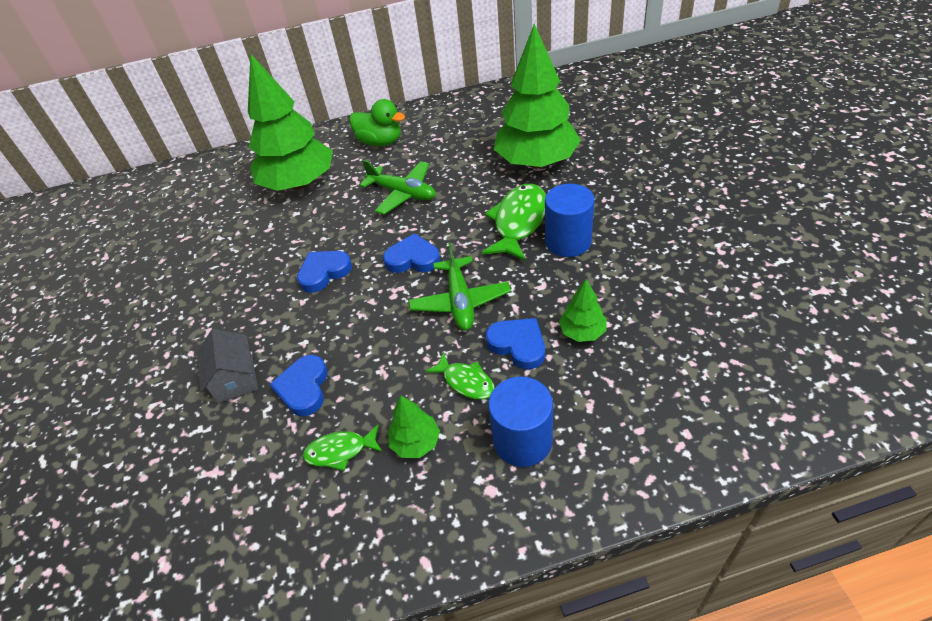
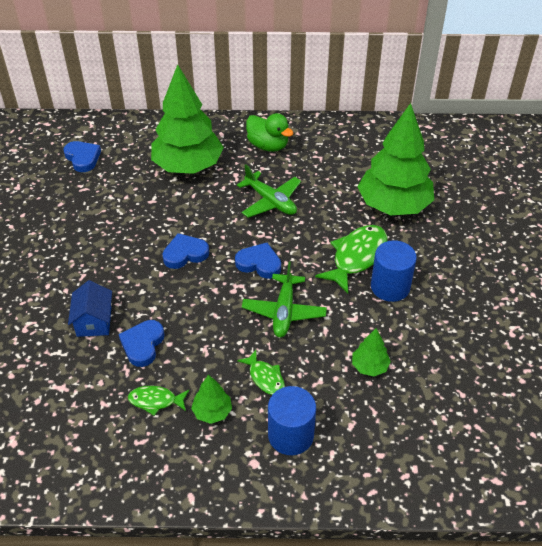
camera: 10 degrees right, 0 degrees up
grey house [197,329,258,403] -> blue house [68,280,112,337]
blue heart [486,318,545,369] -> blue heart moved to [63,141,101,172]

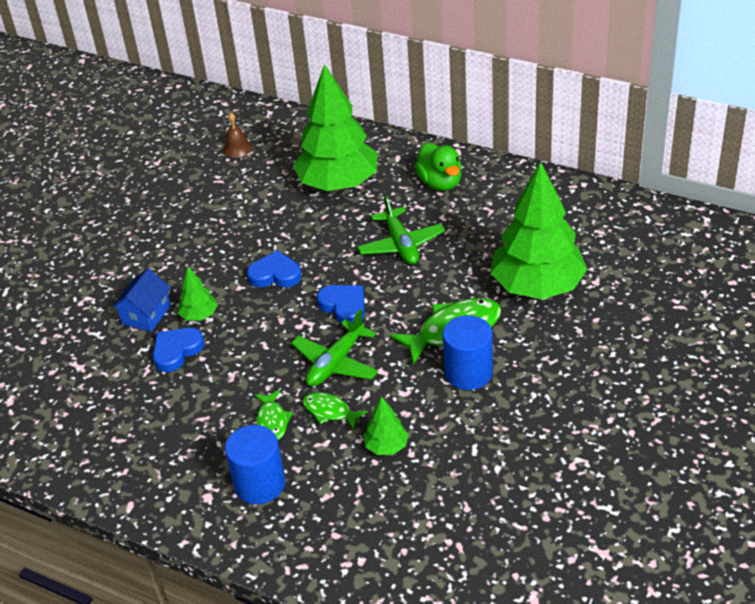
camera: 30 degrees right, 5 degrees down
blue heart [63,141,101,172] -> brown bell [223,113,253,158]
green fish [128,386,189,416] -> green fish moved to [303,392,368,430]
green tree [191,375,232,424] -> green tree moved to [178,267,218,321]

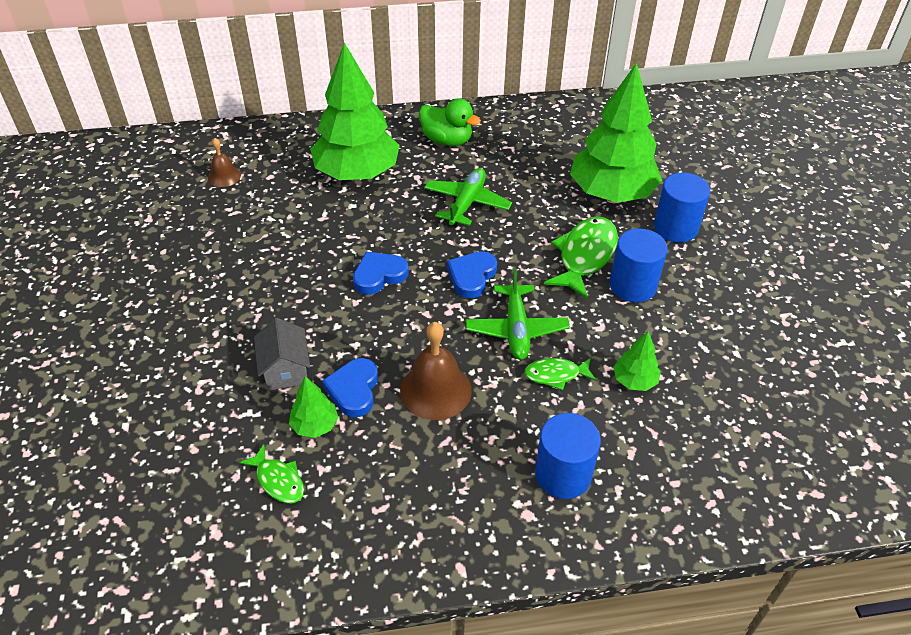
camera: 40 degrees left, 5 degrees up
blue house [112,269,171,332] -> grey house [254,318,310,391]
green tree [178,267,218,321] -> green tree moved to [289,376,339,438]
green fish [254,390,293,440] -> green fish moved to [239,444,304,503]
blue heart [317,285,365,323] -> blue heart turned 75 degrees counterclockwise [447,251,497,298]
green plane [357,195,445,265] -> green plane turned 105 degrees counterclockwise [424,168,512,227]
none -> brown bell [400,322,472,420]
none -> blue cylinder [654,173,710,243]

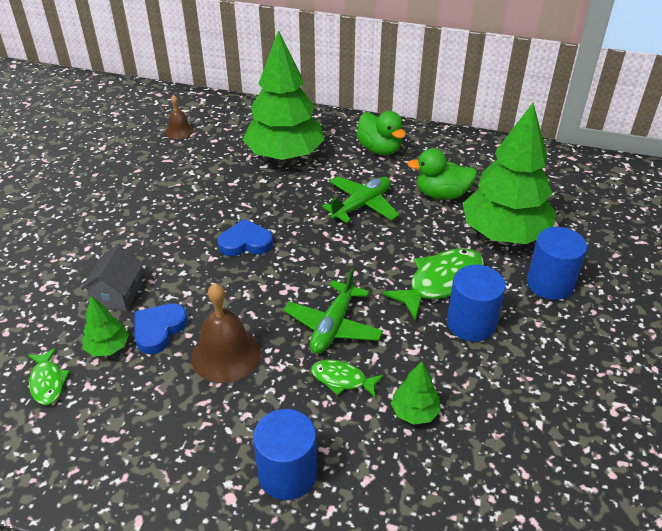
camera: 25 degrees right, 5 degrees down
blue heart [447,251,497,298] -> none
none -> green duck [407,148,477,200]

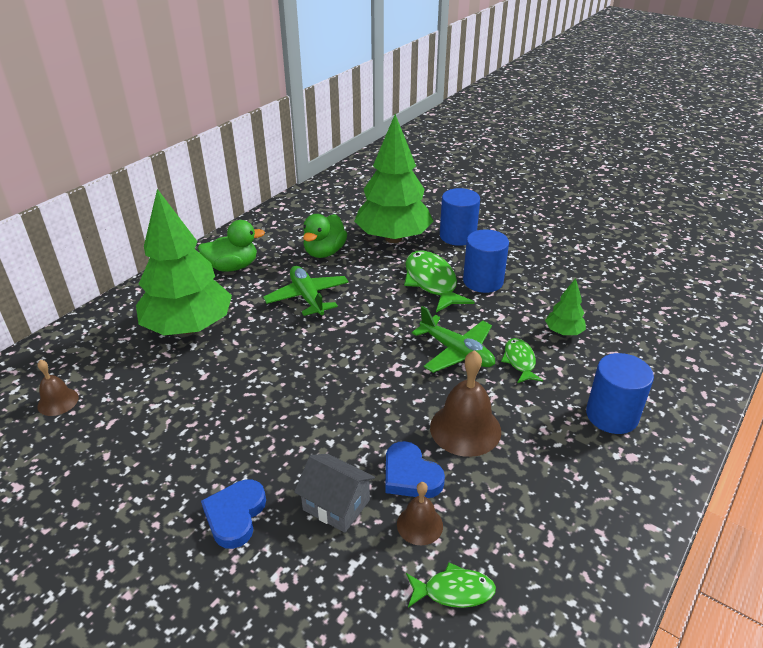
camera: 70 degrees left, 5 degrees down
green tree [83,296,129,356] -> brown bell [397,482,443,545]
blue heart [218,219,273,256] -> blue heart moved to [201,479,266,549]
green fish [311,360,384,398] -> green fish turned 135 degrees clockwise [501,338,543,383]

